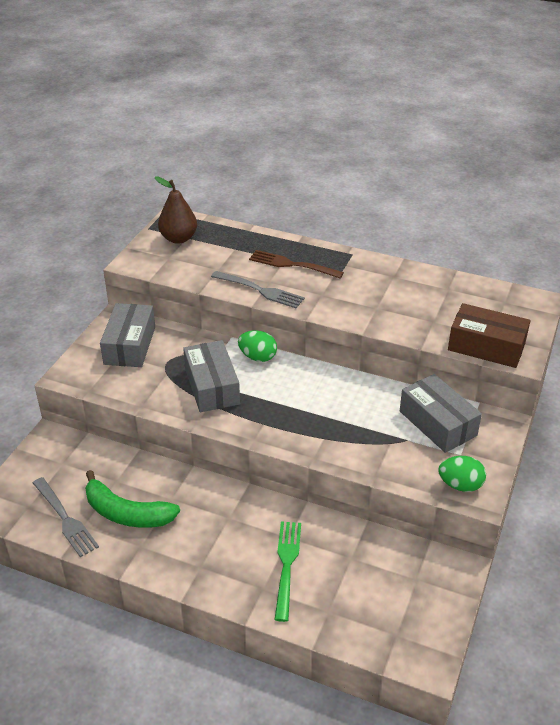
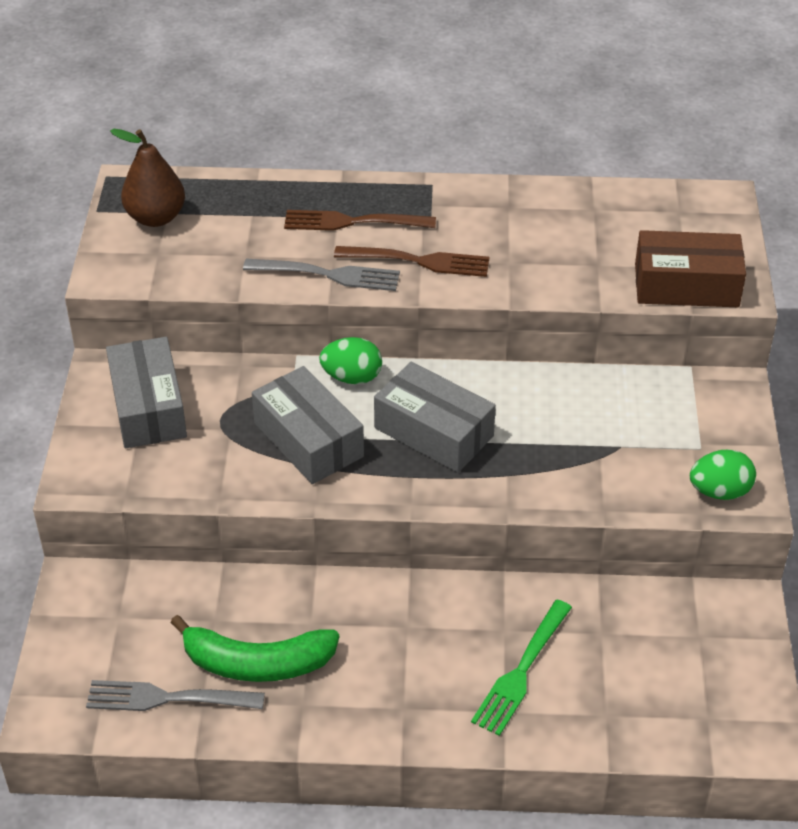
camera: 20 degrees left, 5 degrees up
grey fork [33,477,99,557] -> grey fork turned 150 degrees clockwise [86,680,265,711]
green fork [275,522,301,622] -> green fork turned 135 degrees counterclockwise [471,600,572,736]
grey box [400,374,482,453] -> grey box moved to [374,362,496,473]
none -> brown fork [334,246,489,277]

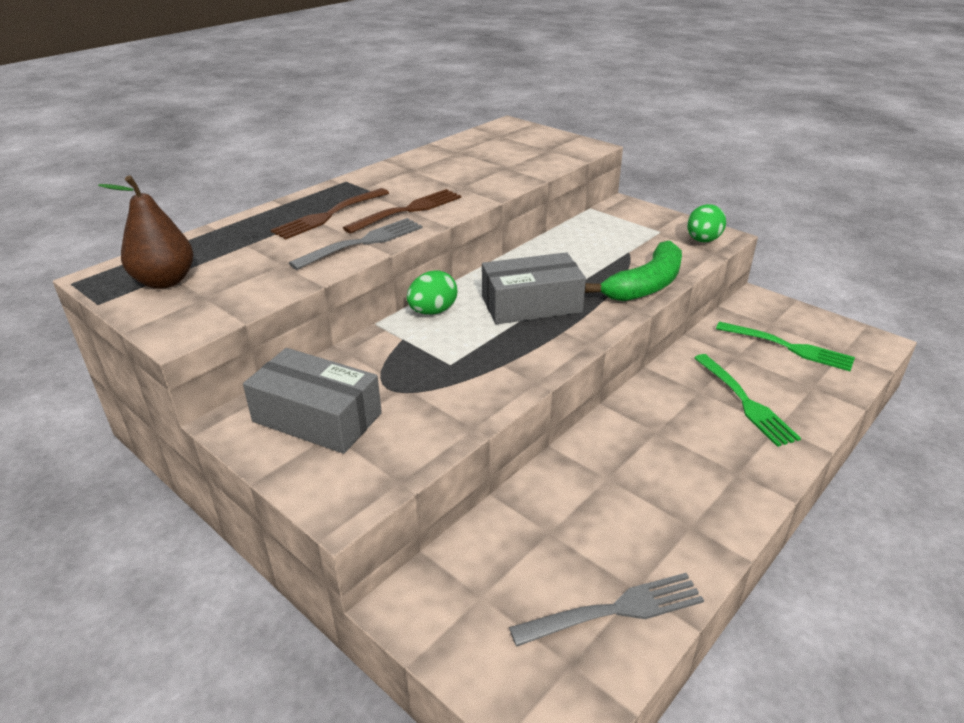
camera: 50 degrees left, 10 degrees down
grey fork [86,680,265,711] -> grey fork turned 150 degrees counterclockwise [509,573,704,647]
green banana [170,615,339,682] -> green banana moved to [585,240,682,301]
grey box [252,366,364,484] -> none
brown box [635,230,746,307] -> none
none -> green fork [716,322,855,371]

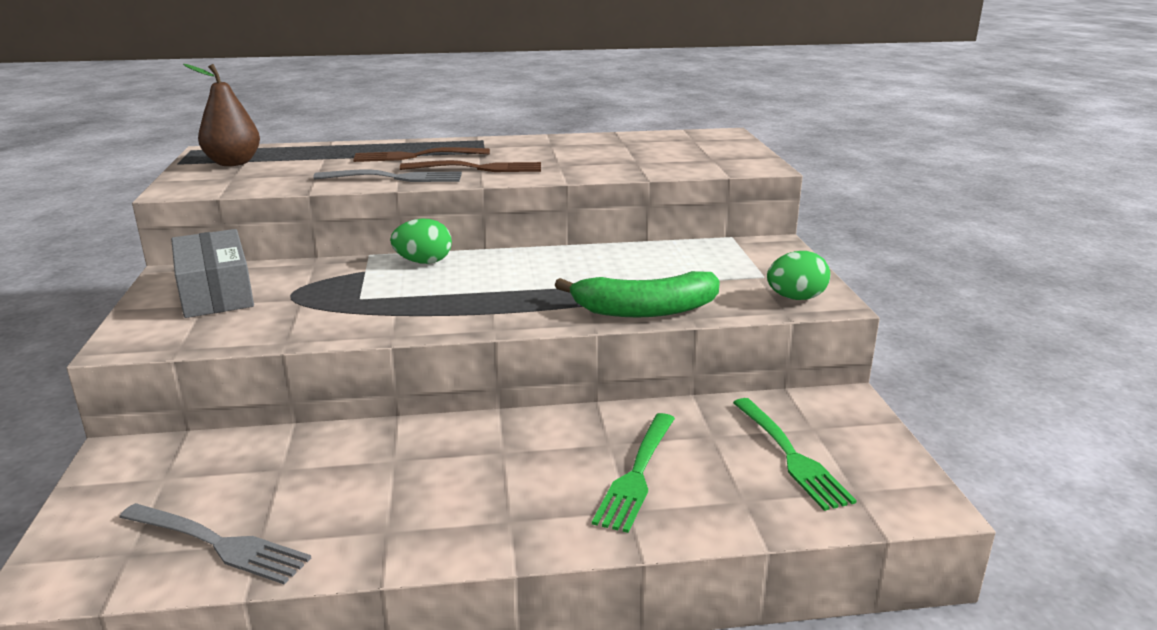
camera: 40 degrees right, 10 degrees down
grey box [482,252,586,324] -> none

